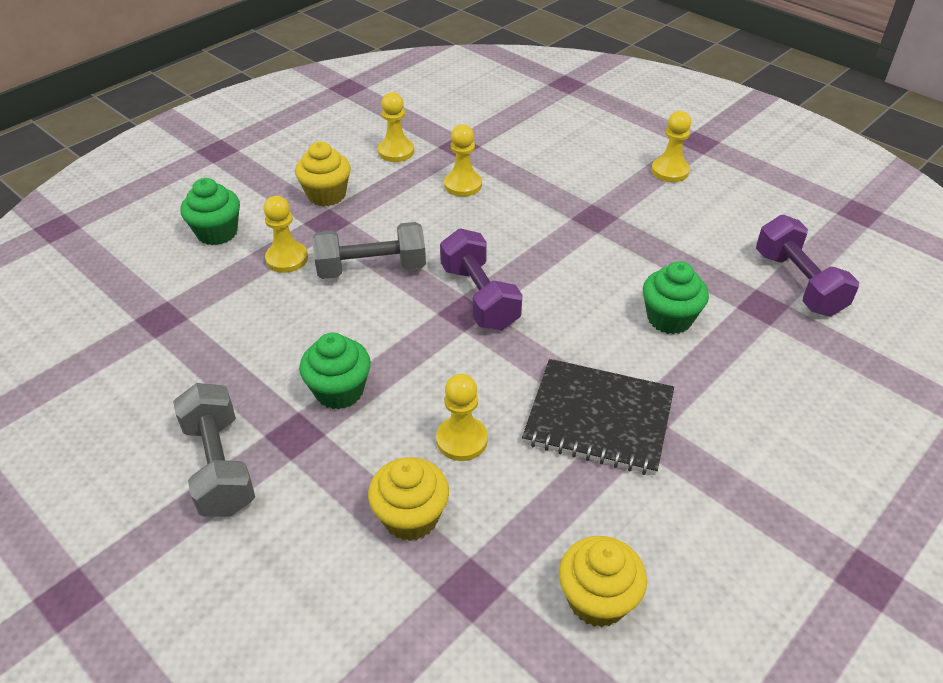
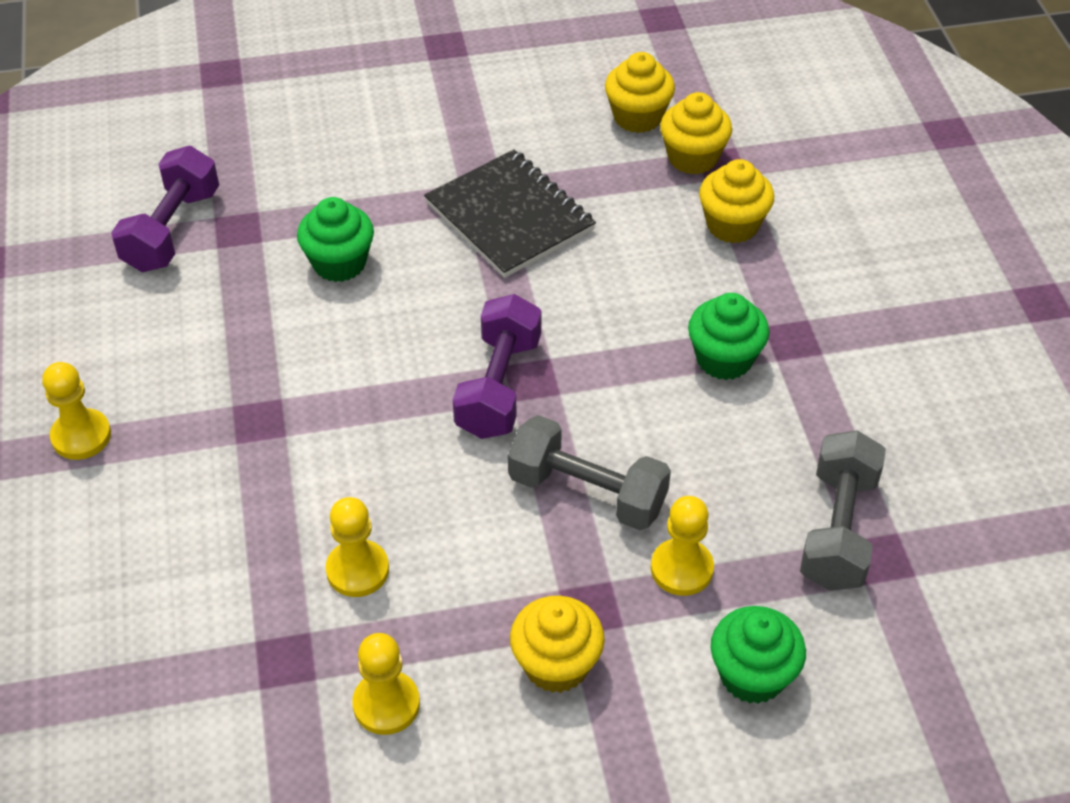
camera: 145 degrees left, 5 degrees up
grey dumbbell [173,383,255,517] -> grey dumbbell moved to [800,430,886,591]
yellow pawn [436,374,488,461] -> none
none -> yellow cupcake [660,92,732,174]

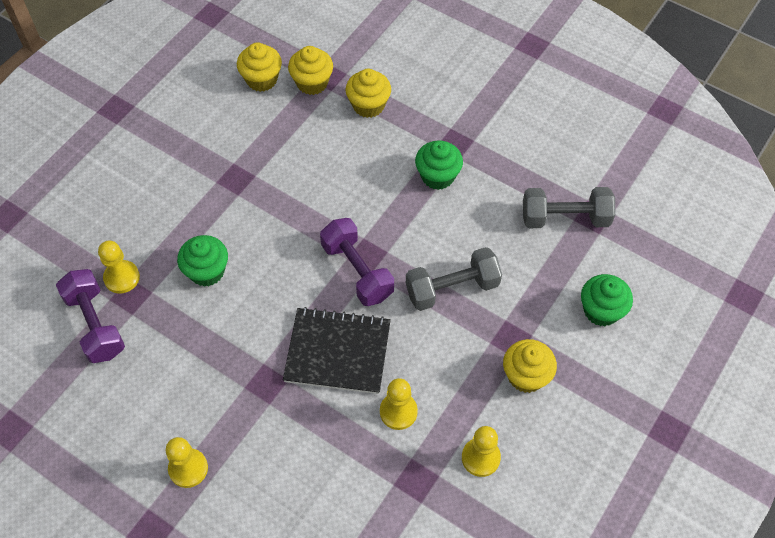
camera: 45 degrees left, 10 degrees up
black notebook [424,149,596,278] -> black notebook moved to [283,307,391,394]
yellow pawn [651,496,714,596] -> yellow pawn moved to [98,241,140,294]
grey dumbbell [800,430,886,591] -> grey dumbbell turned 60 degrees counterclockwise [523,187,615,228]

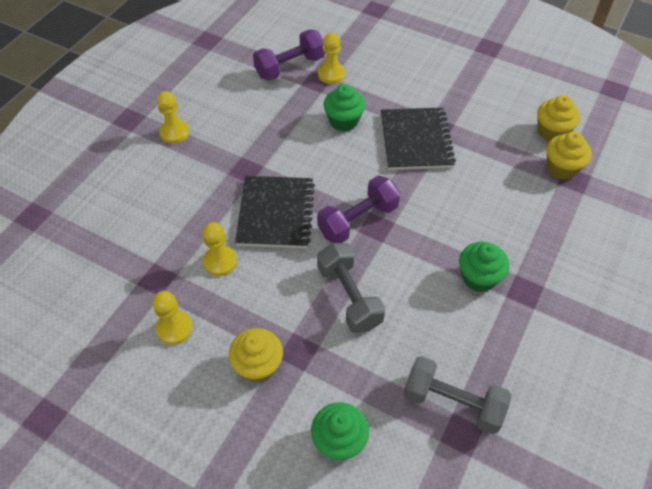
camera: 85 degrees right, 5 degrees down
yellow cupcake [346,69,391,118] -> none
grey dumbbell [523,187,615,228] -> grey dumbbell turned 60 degrees counterclockwise [403,356,511,434]
none -> black notebook [381,107,456,170]

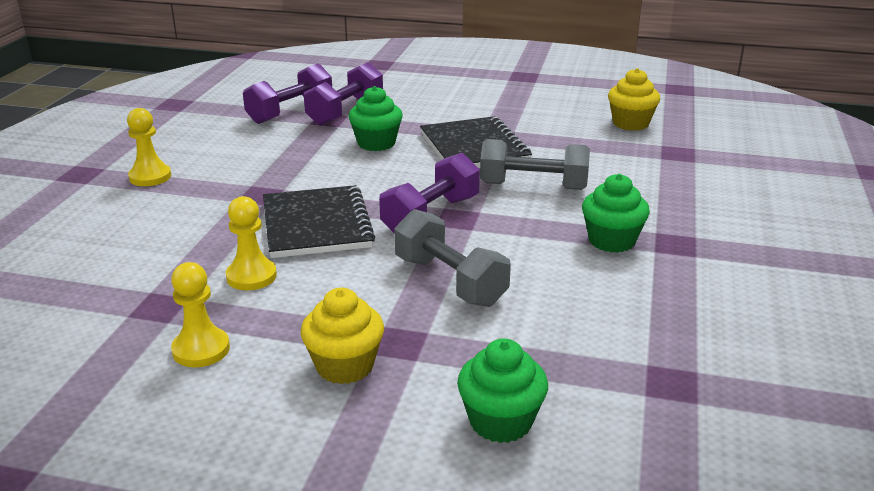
camera: 15 degrees left, 25 degrees down
yellow pawn [318,33,345,84] -> purple dumbbell [304,62,383,126]
grey dumbbell [403,356,511,434] -> grey dumbbell moved to [480,139,590,190]
yellow cupcake [546,132,592,180] -> none

